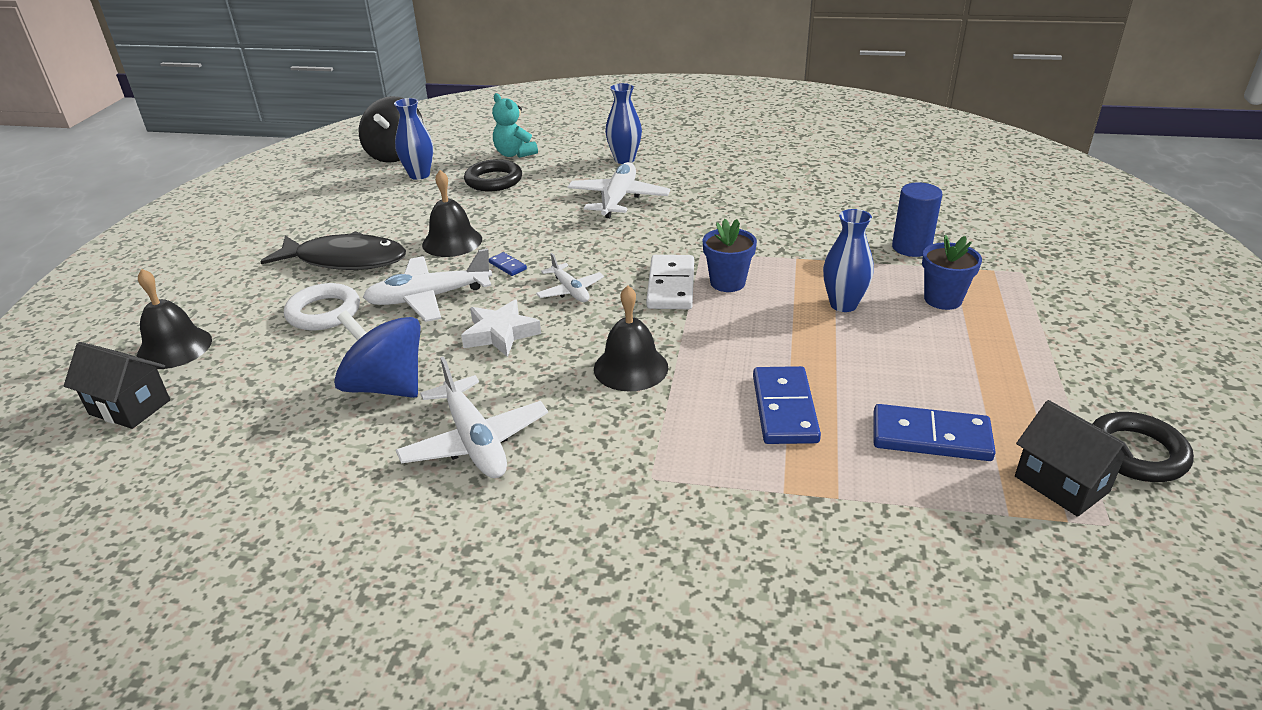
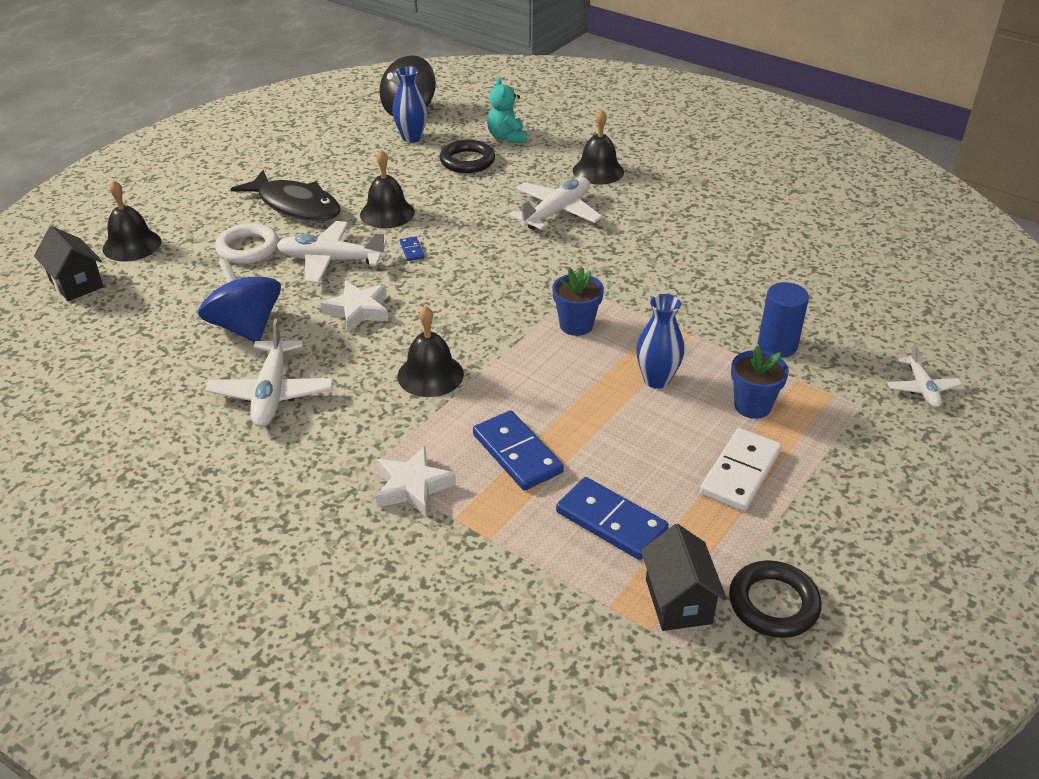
camera: 25 degrees right, 5 degrees up
white plane [536,253,604,302] -> white plane moved to [887,344,962,408]
blue vase [605,83,642,164] -> black bell [573,110,624,185]
white domino [646,255,694,309] -> white domino moved to [700,428,782,511]
blue domino [753,366,821,444] -> blue domino turned 60 degrees counterclockwise [473,410,564,491]
none -> white star [376,446,456,517]

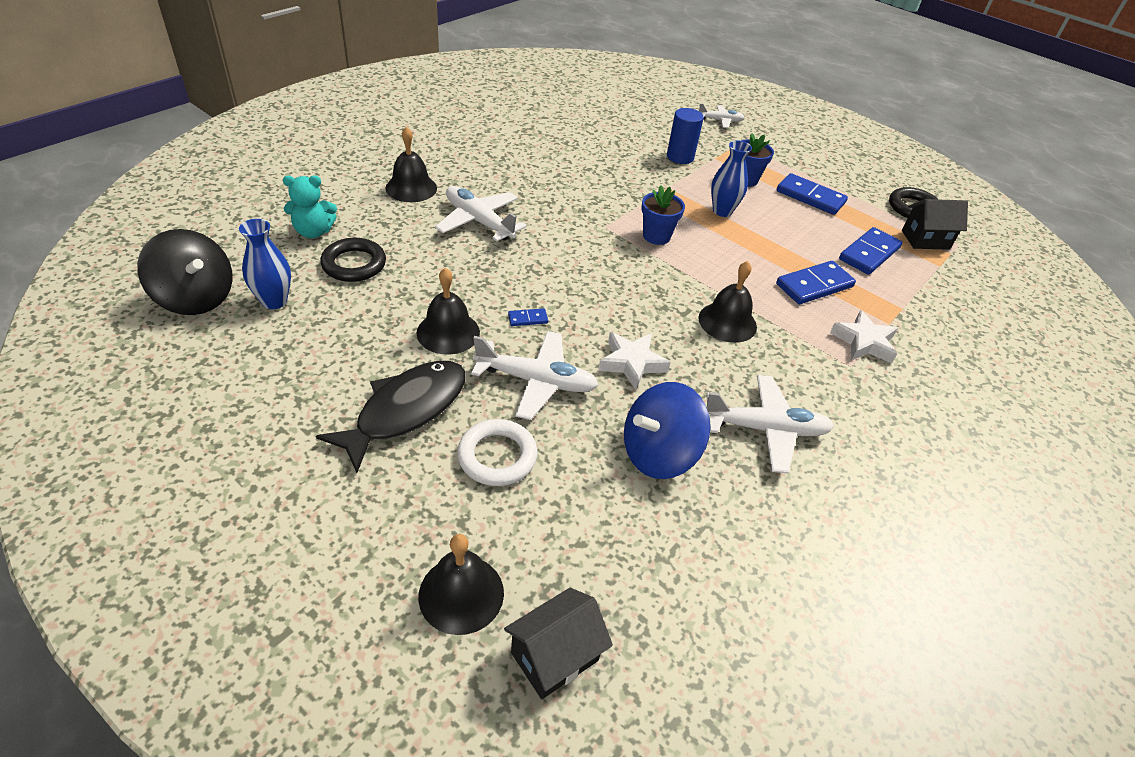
camera: 90 degrees left, 5 degrees up
white plane [276,221,387,283] -> white plane turned 90 degrees counterclockwise [471,331,599,420]
white domino [700,428,782,511] -> blue domino [777,173,848,215]

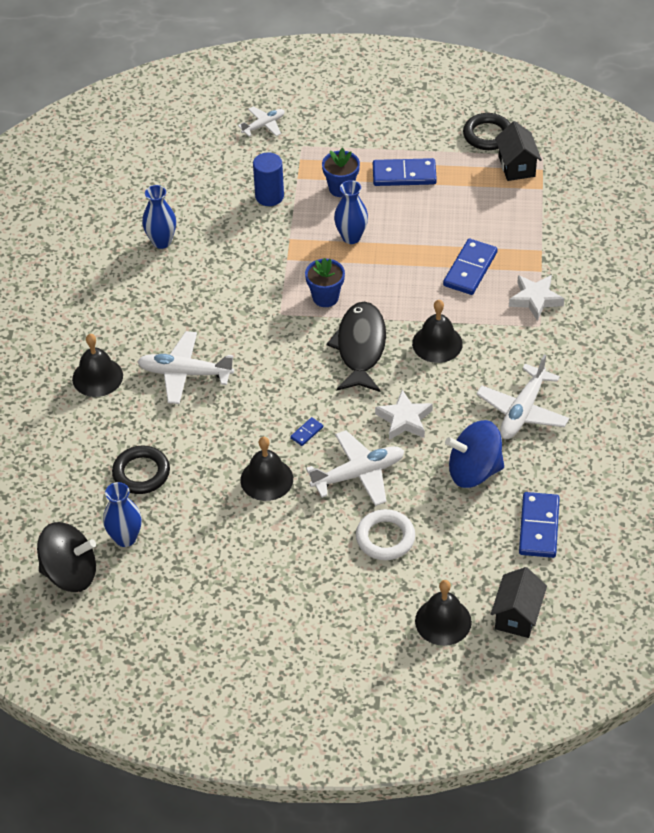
camera: 30 degrees left, 5 degrees up
turquoise teddy bear [283,175,337,238] -> none
black fish [316,361,466,473] -> black fish moved to [326,302,386,392]
blue spinning top [624,382,710,479] -> blue spinning top turned 60 degrees clockwise [445,420,504,488]
white plane [706,375,834,473] -> white plane turned 150 degrees clockwise [476,354,569,439]
blue domino [839,227,903,275] -> blue domino moved to [519,492,560,558]
black house [902,199,968,250] -> black house turned 60 degrees counterclockwise [495,121,542,181]
none -> blue vase [142,185,176,249]

